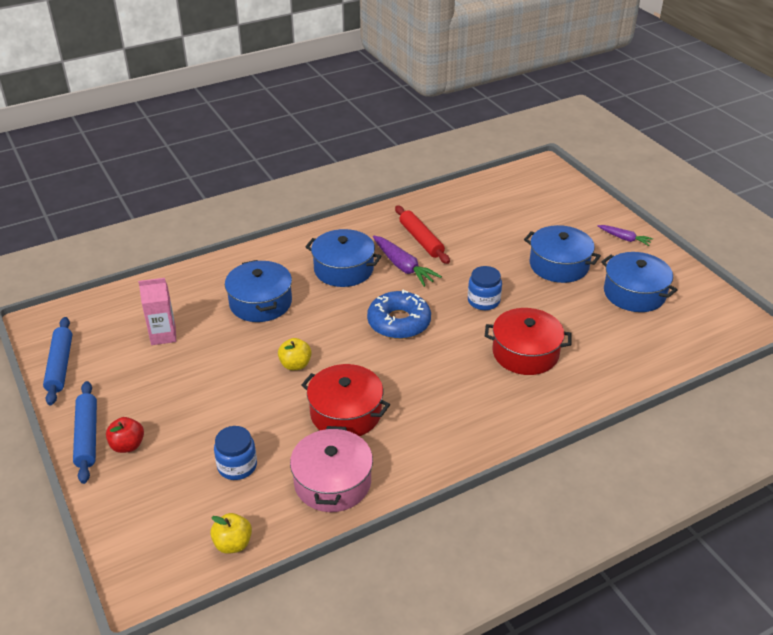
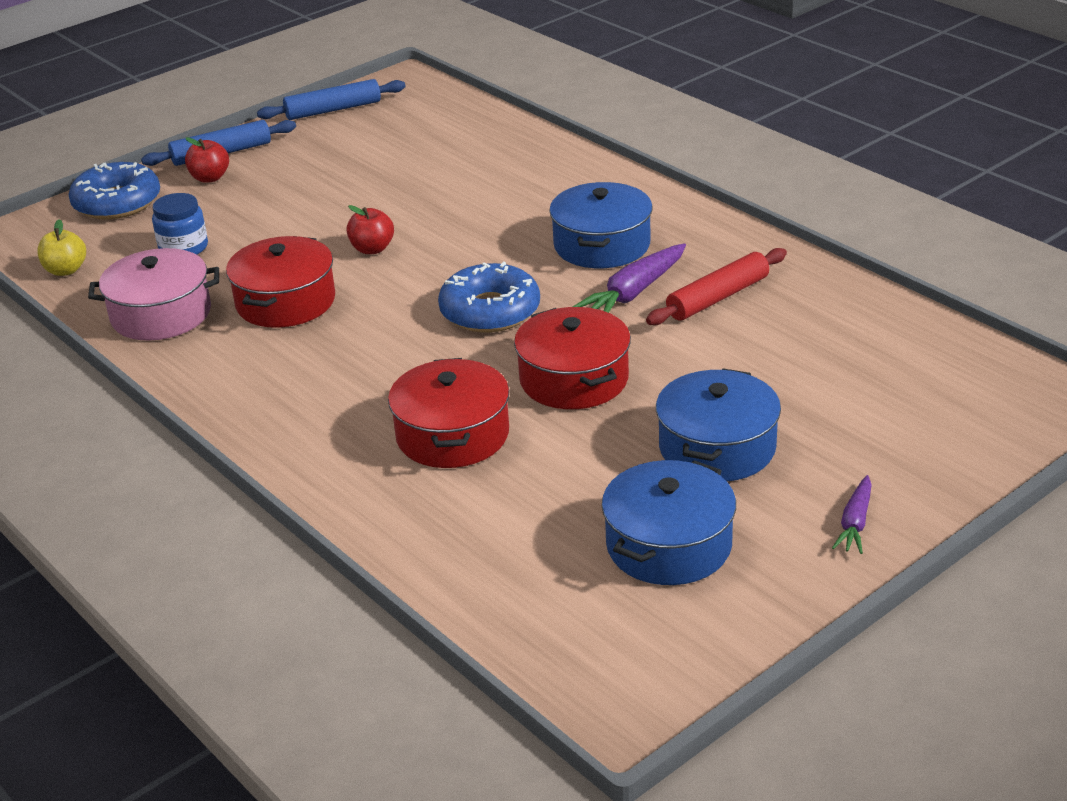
camera: 80 degrees right, 5 degrees down
pink carton [138,278,176,345] -> none
blue pot [225,260,292,322] -> none
yellow apple [278,338,312,370] -> red apple [347,205,394,254]
blue jar [468,266,502,310] -> red pot [514,307,631,409]
none -> blue donut [69,162,160,220]

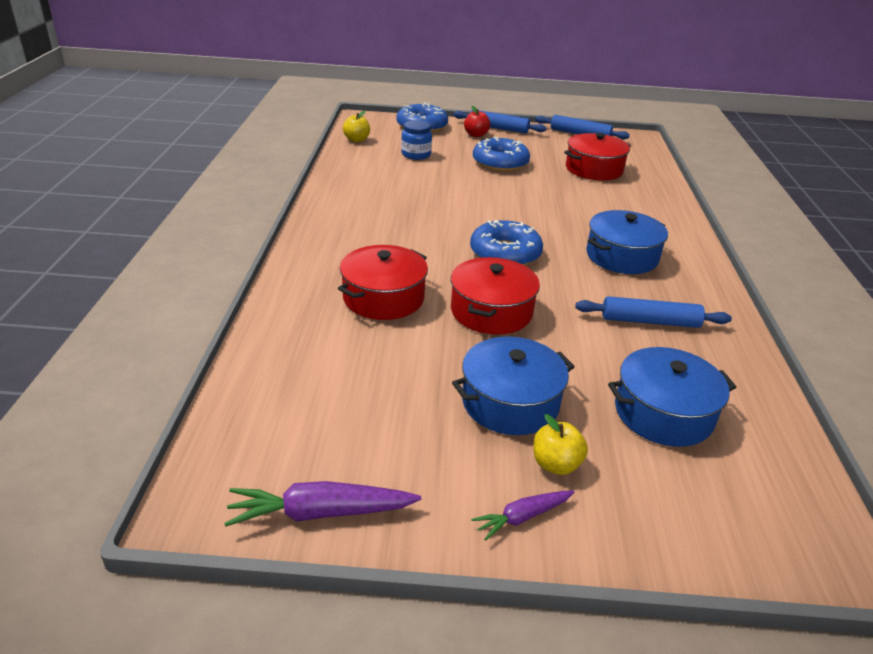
camera: 40 degrees right, 0 degrees up
pink pot [88,248,219,341] -> none
red pot [226,236,335,328] -> red pot moved to [564,133,631,181]
red apple [347,205,394,254] -> none
purple carrot [573,243,686,313] -> purple carrot moved to [224,481,421,527]
blue pot [602,460,736,585] -> blue pot moved to [608,347,736,447]
red rolling pin [646,248,787,325] -> blue rolling pin [575,296,732,328]
none -> blue donut [473,137,530,172]
none -> yellow apple [534,414,588,475]

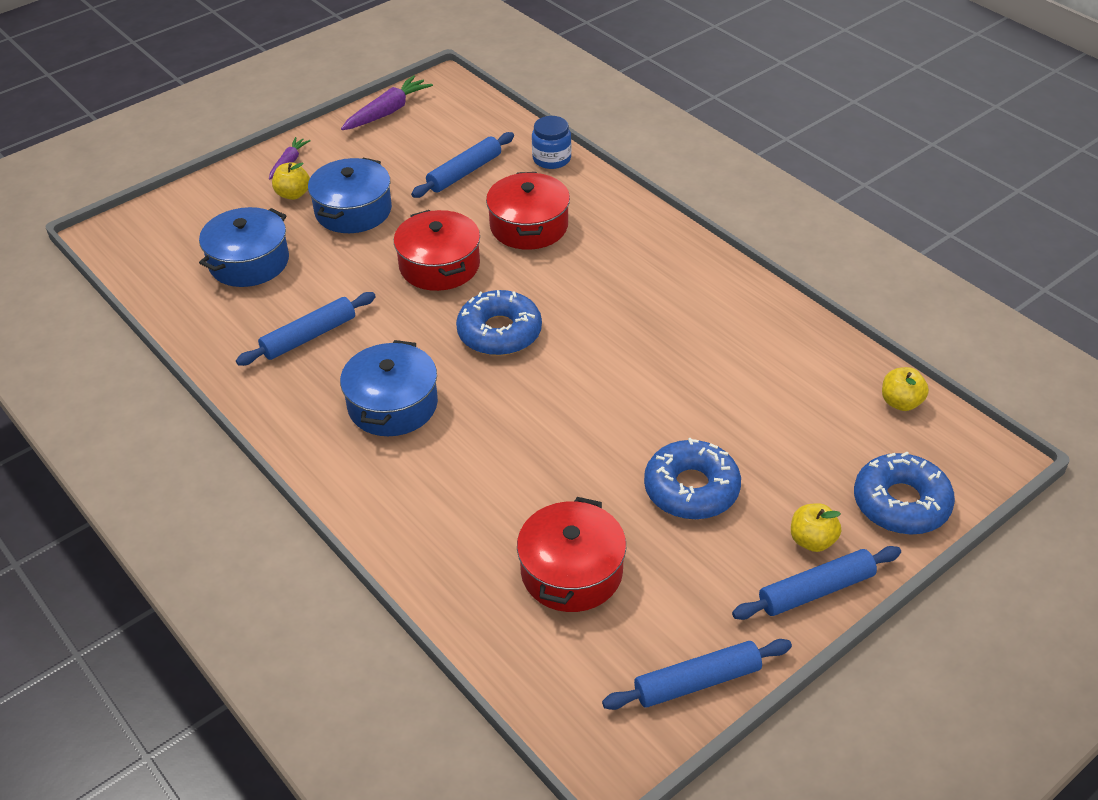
camera: 140 degrees right, 10 degrees up
blue jar [401,120,432,160] -> blue jar moved to [532,116,571,169]
red apple [464,106,490,137] -> yellow apple [791,503,841,552]
none -> blue rolling pin [411,132,514,198]

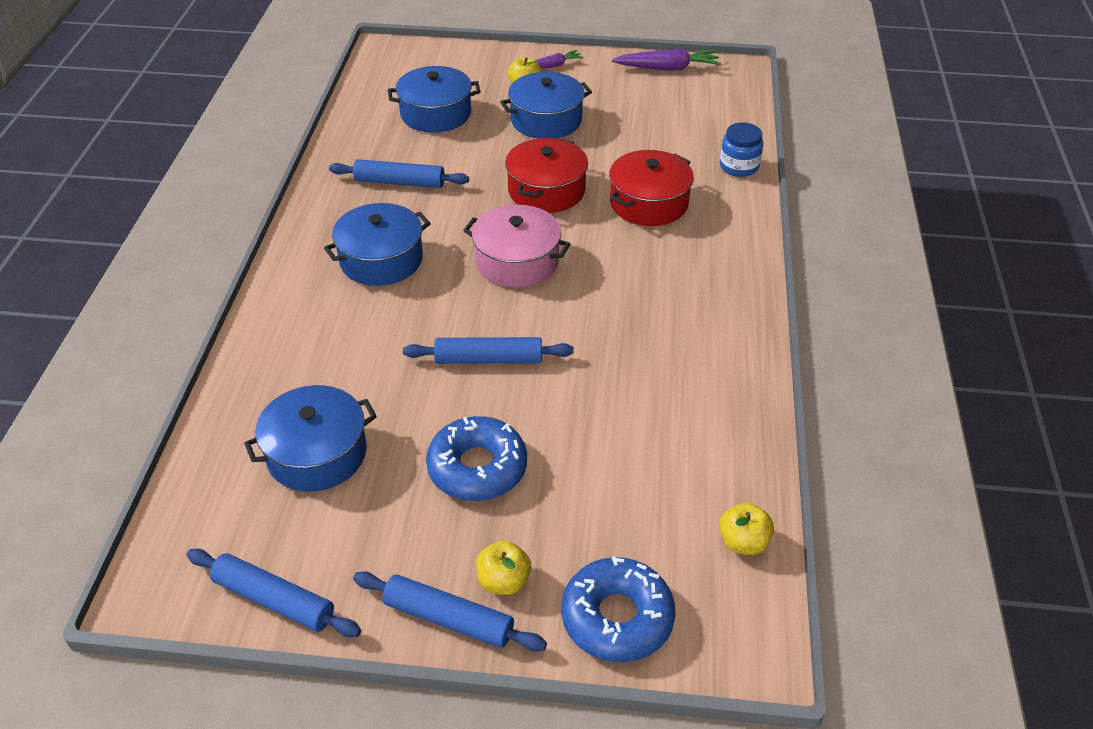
camera: 45 degrees right, 0 degrees up
blue rolling pin [411,132,514,198] -> blue rolling pin moved to [403,337,574,364]
blue donut [456,290,542,356] -> pink pot [463,205,570,288]
red pot [517,497,626,612] -> blue pot [244,385,377,492]

